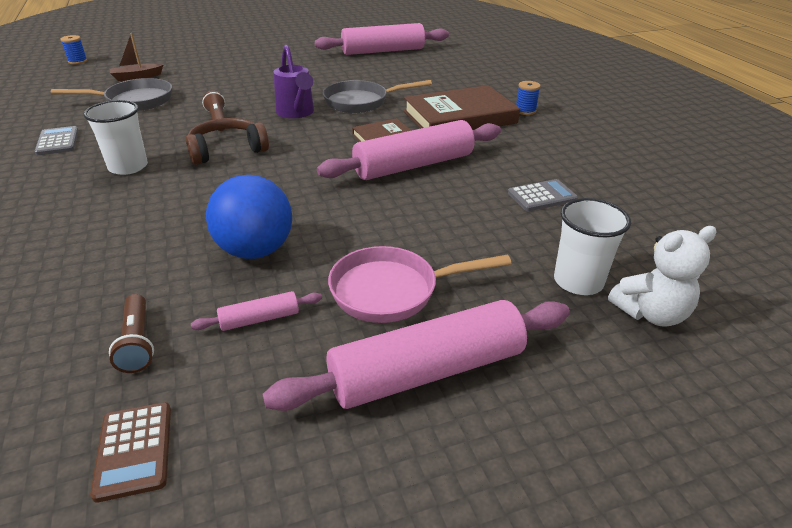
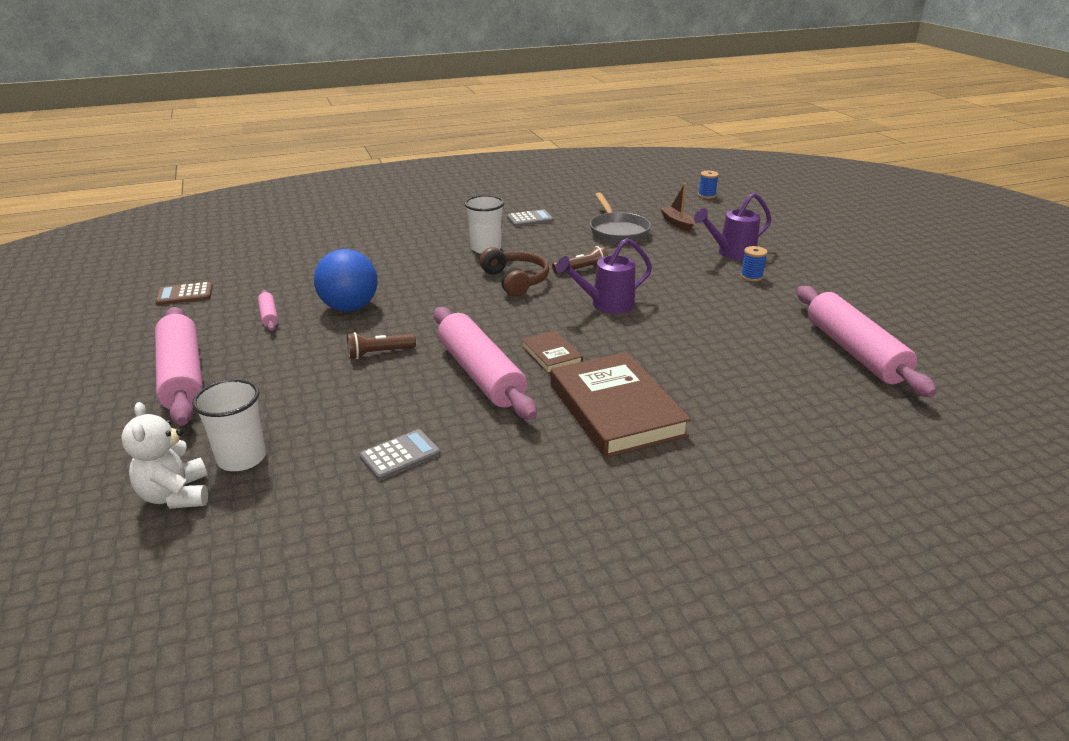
camera: 90 degrees right, 5 degrees down
brown flashlight [109,294,154,373] -> brown flashlight moved to [347,332,416,359]
grey pan [323,80,432,113] -> none
pink pan [328,246,512,323] -> none
grey calculator [508,179,578,211] -> grey calculator turned 105 degrees counterclockwise [359,429,441,480]
blue spool [516,81,541,115] -> blue spool moved to [740,246,768,281]
none -> purple watering can [694,193,772,260]

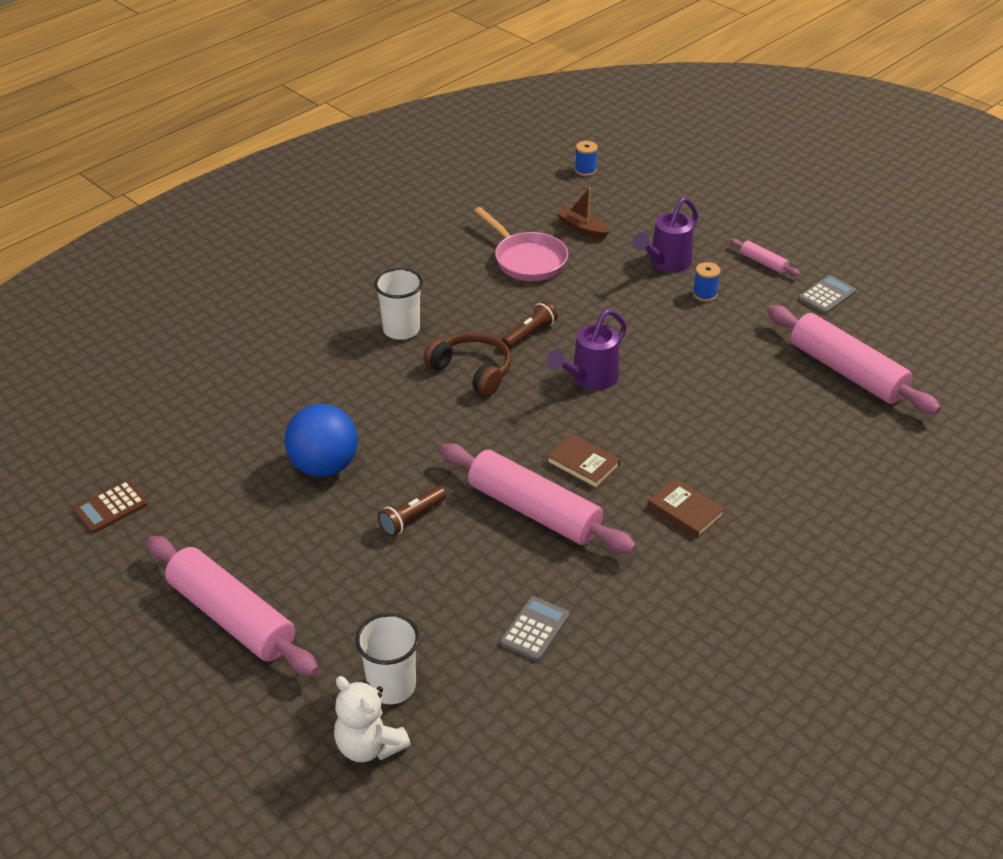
camera: 25 degrees left, 10 degrees up
pink rolling pin [258,290,278,331] -> pink rolling pin moved to [730,239,800,276]
grey calculator [507,209,554,227] -> grey calculator moved to [798,275,856,314]
brown book [551,352,691,458] -> brown book [648,478,725,538], size x0.49
grey pan [590,193,651,244] -> pink pan [474,207,568,281]

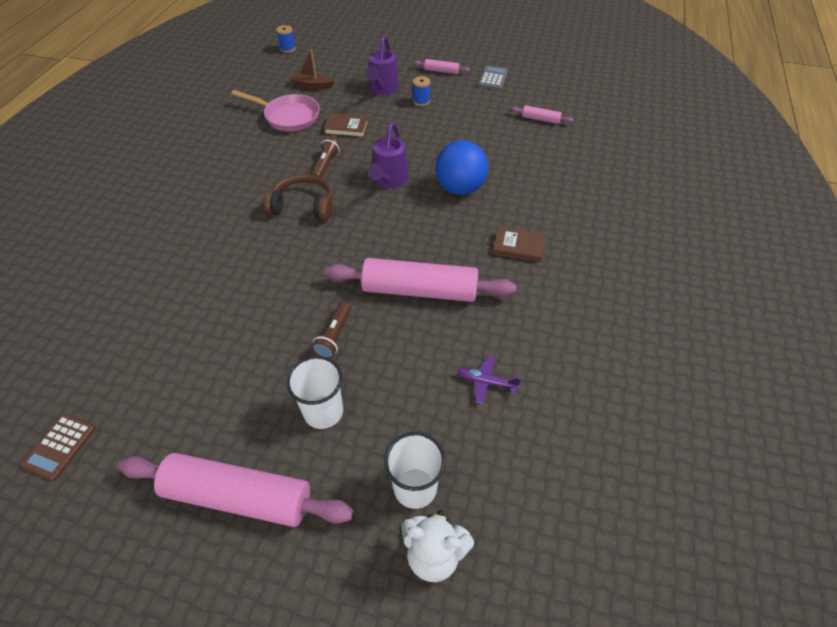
camera: 30 degrees left, 10 degrees up
blue ball [284,404,358,477] -> blue ball moved to [435,140,488,195]
white cup [374,268,423,340] -> white cup moved to [286,356,343,429]
grey calculator [500,596,570,661] -> purple plane [458,355,521,404]
brown book [547,434,620,489] -> brown book moved to [324,113,369,138]
pink rolling pin [767,305,941,414] -> pink rolling pin [511,105,574,124], size x0.44

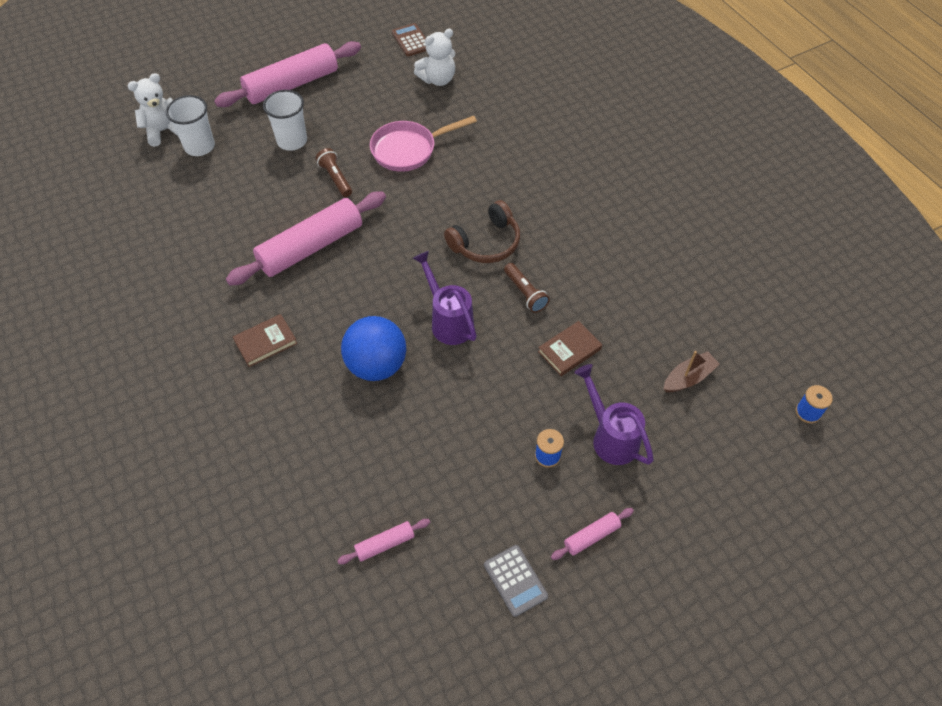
camera: 135 degrees right, 5 degrees up
pink pan [231,90,320,132] -> pink pan moved to [370,116,477,172]
purple plane [458,355,521,404] -> none
none -> white teddy bear [414,29,455,86]

